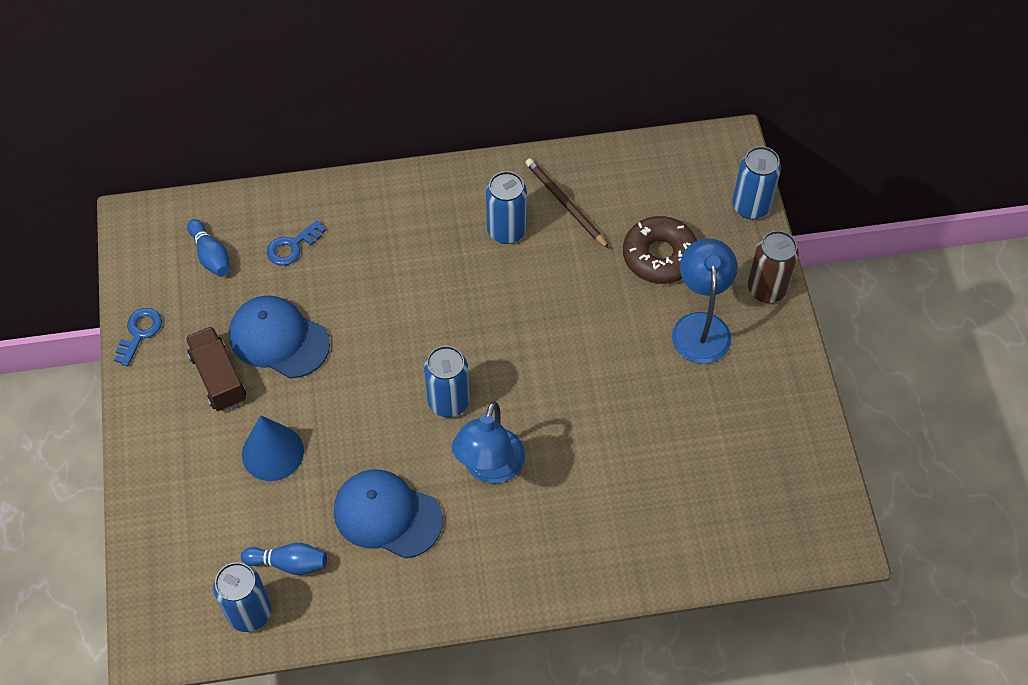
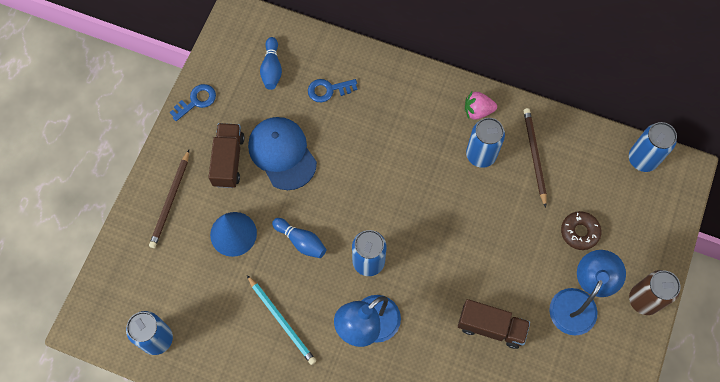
camera: 30 degrees right, 10 degrees up
blue bowling pin [241,543,327,575] -> blue bowling pin moved to [272,218,326,258]
blue cap [334,469,443,559] -> turquoise pencil [247,275,316,365]
brown donut [623,216,697,284] -> brown donut [561,211,601,250], size x0.65
blue can [732,146,781,219] -> blue can moved to [629,122,677,172]
none -> brown pencil [149,150,189,248]
none -> brown truck [458,299,530,349]
none -> pink strawberry [465,92,497,120]

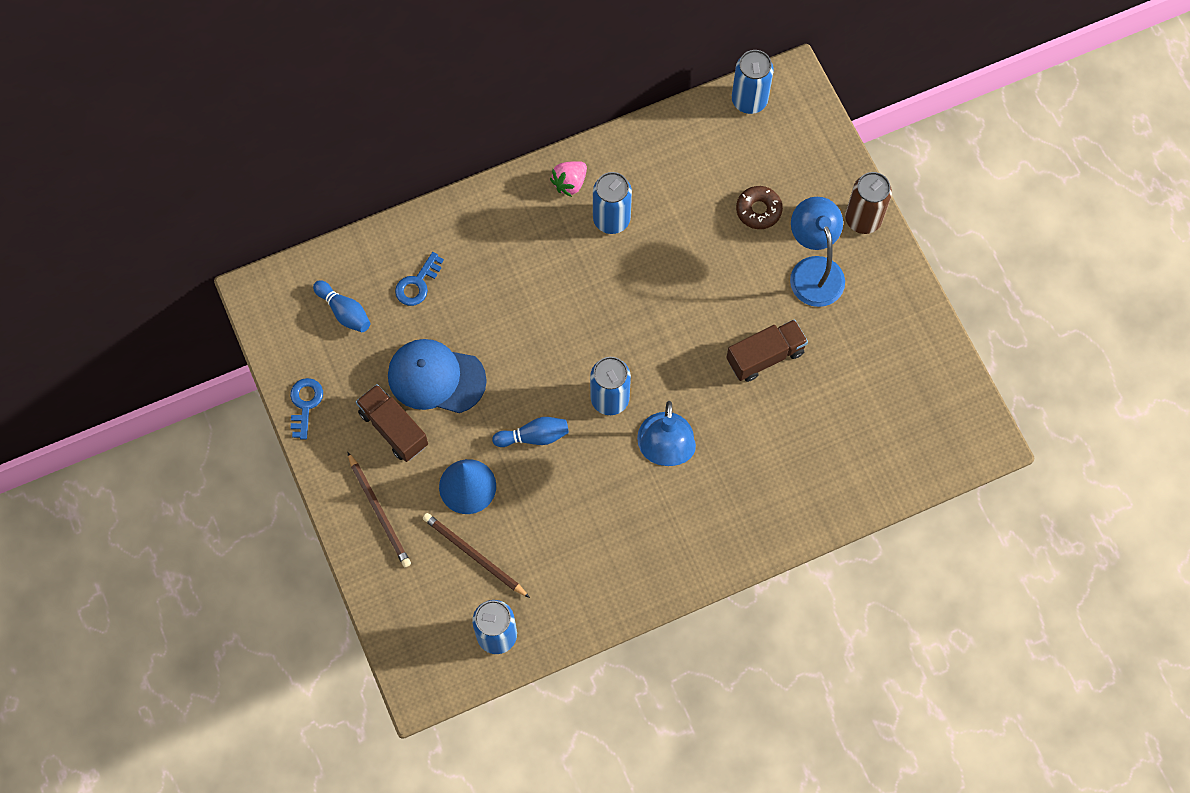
camera: 45 degrees left, 0 degrees up
turquoise pencil [247,275,316,365] -> none
brown pencil [524,108,547,207] -> brown pencil moved to [423,513,530,598]

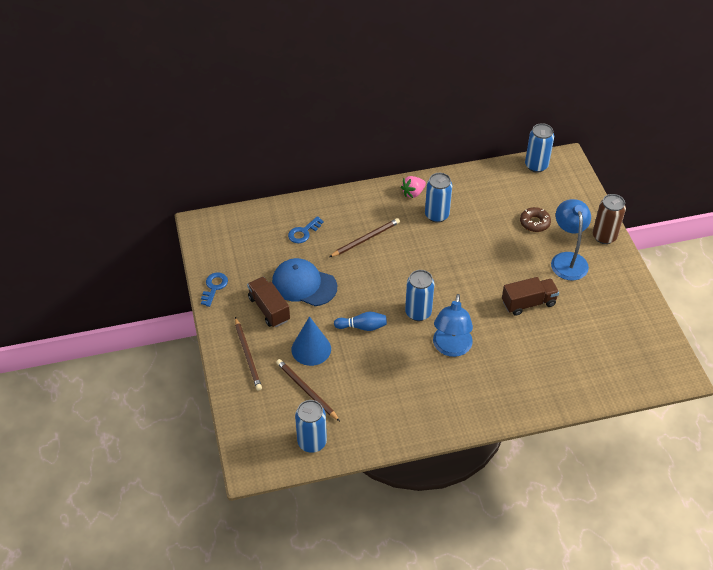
camera: 10 degrees right, 20 degrees down
blue bowling pin [313,280,370,332] -> none
none -> brown pencil [329,218,400,257]

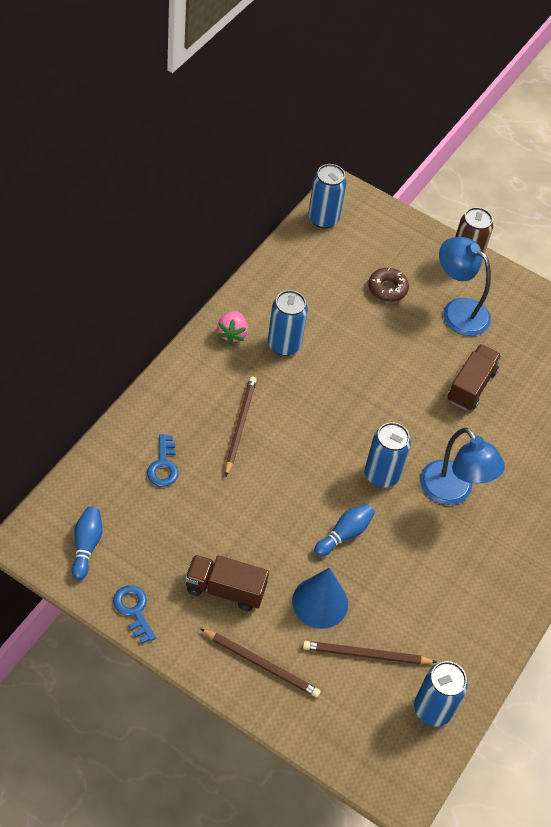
camera: 50 degrees left, 5 degrees up
blue cap [272,258,337,306] -> none
none -> blue bowling pin [72,507,103,580]

